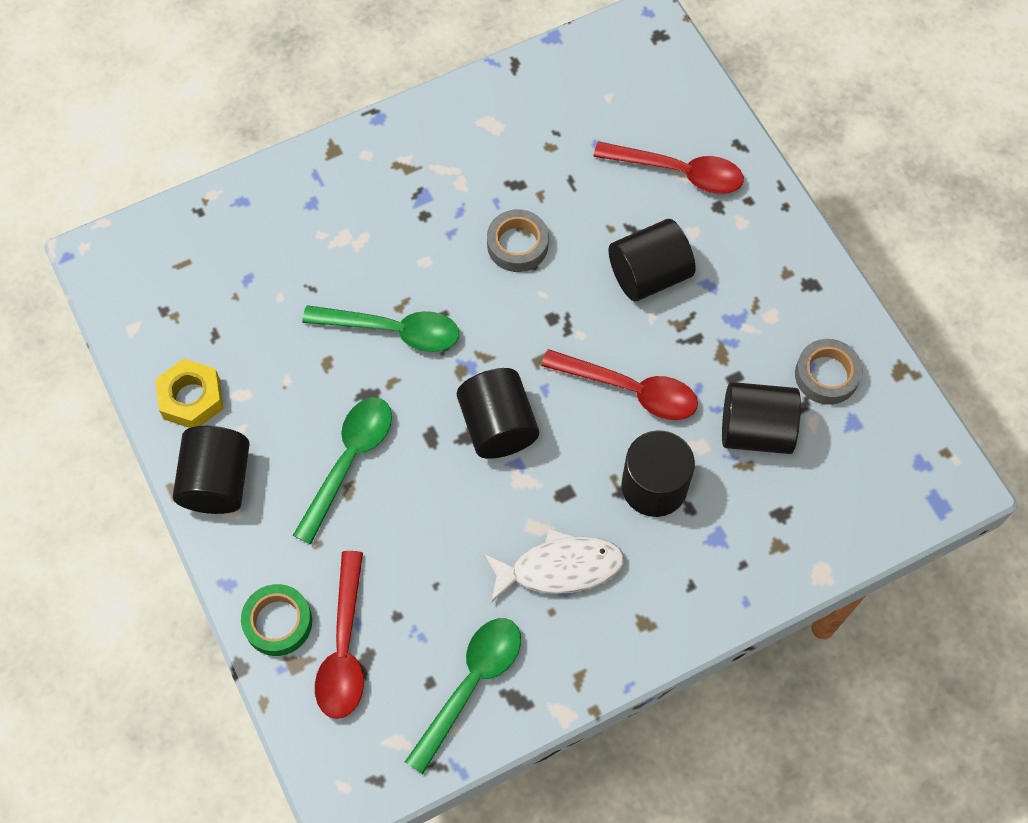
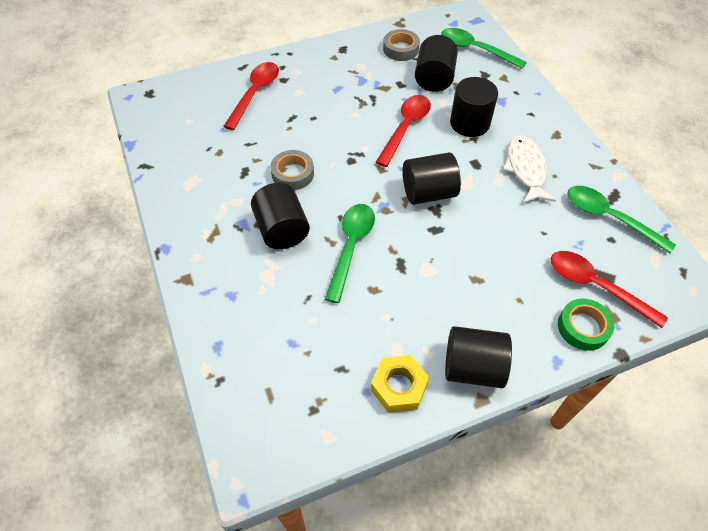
camera: 85 degrees left, 10 degrees down
green spoon [293,397,392,544] -> green spoon moved to [441,28,527,69]
red spoon [315,551,364,719] -> red spoon turned 150 degrees counterclockwise [551,251,668,328]
black cylinder [609,219,695,301] -> black cylinder moved to [251,183,310,249]

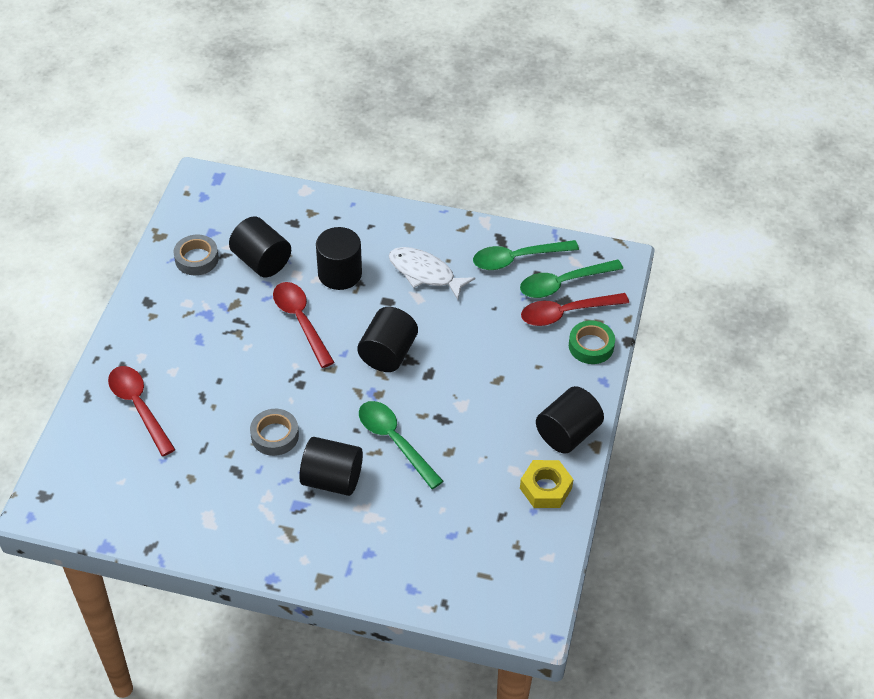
camera: 55 degrees left, 5 degrees down
green spoon [441,28,527,69] -> green spoon moved to [520,260,623,298]

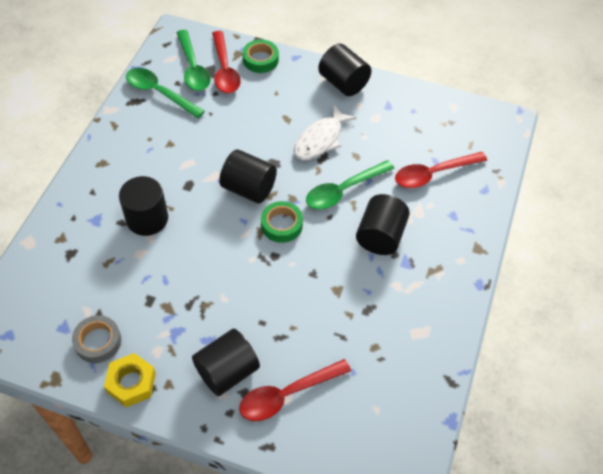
camera: 85 degrees left, 5 degrees up
black cylinder [229,216,291,277] -> black cylinder moved to [192,329,260,396]
grey tape [250,409,299,456] -> none
red spoon [273,282,335,368] -> red spoon moved to [395,152,487,188]
white fish [389,247,475,300] -> white fish moved to [294,104,357,160]
green spoon [473,240,579,270] -> green spoon turned 135 degrees clockwise [126,68,205,118]
yellow nut [520,460,573,508] -> yellow nut moved to [104,353,156,407]
none -> green tape [261,201,303,243]

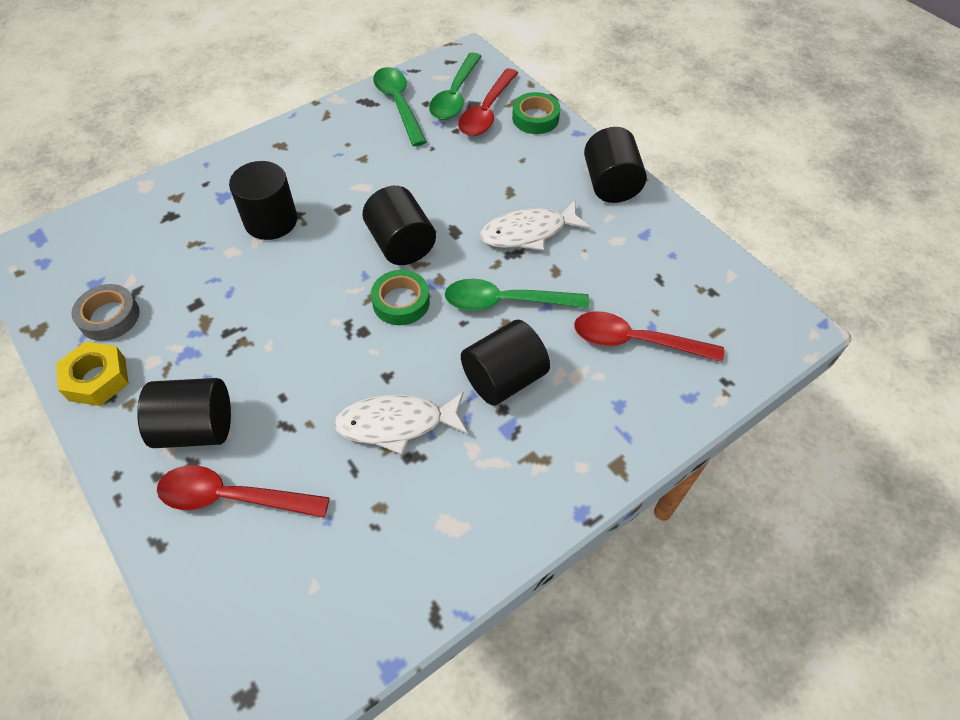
camera: 35 degrees right, 0 degrees up
none -> white fish [334,392,468,455]

